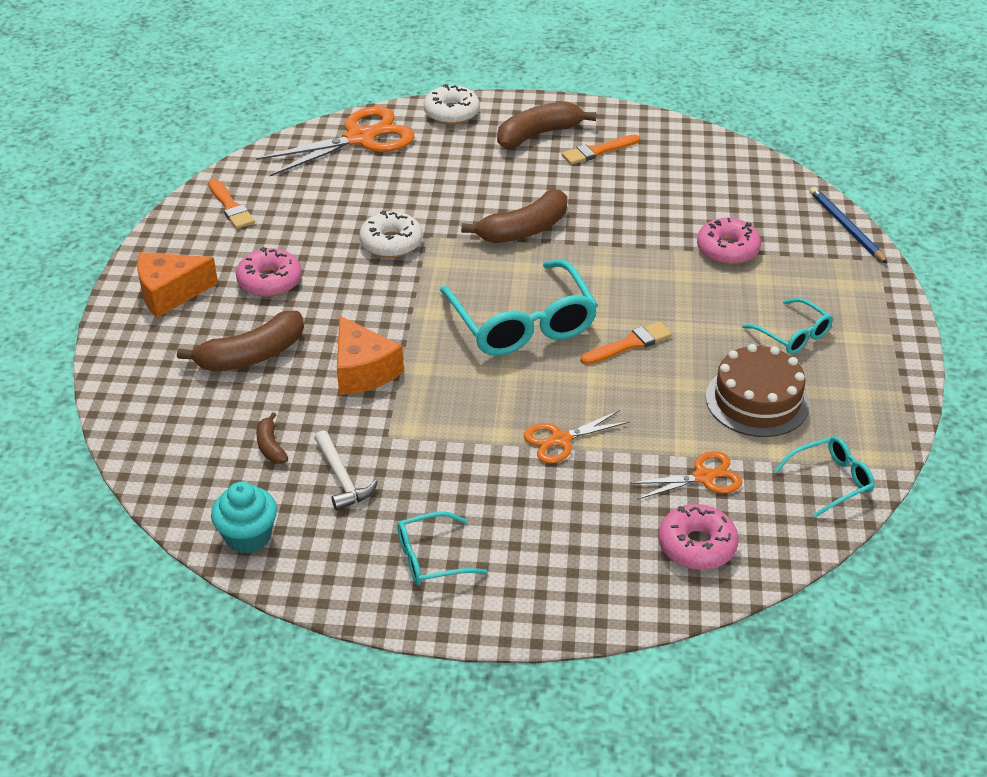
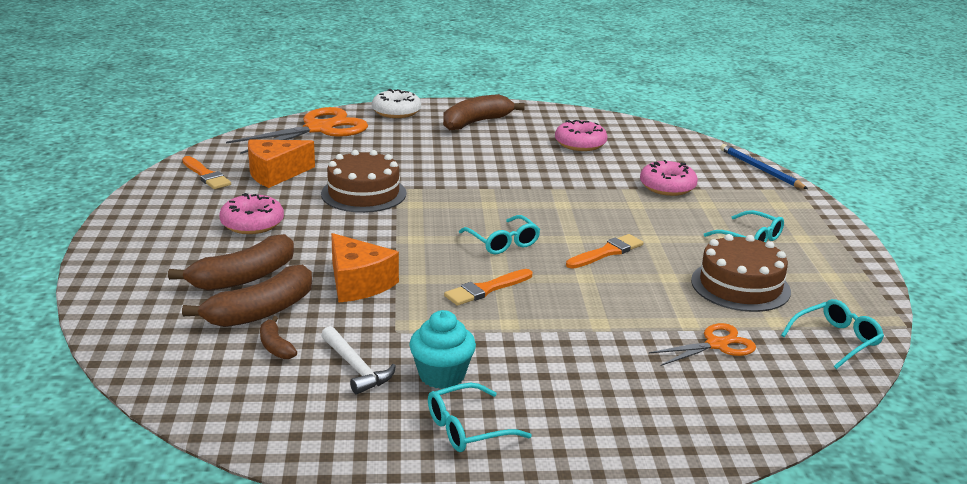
camera: 10 degrees left, 15 degrees down
orange cheese [137,252,218,318] -> orange cheese moved to [248,140,315,188]
turquoise cupcake [211,482,277,554] -> turquoise cupcake moved to [409,310,476,389]
white donut [359,210,423,258] -> brown cake [321,150,406,213]
turquoise glasses [440,260,598,356] -> turquoise glasses [459,215,540,254], size x0.52
brown banana [461,190,567,243] -> brown banana moved to [182,264,312,327]
orange scissors [524,410,630,463] -> none
orange brush [562,134,640,165] -> orange brush moved to [444,269,532,306]
pink donut [658,504,739,570] -> pink donut moved to [555,120,608,151]

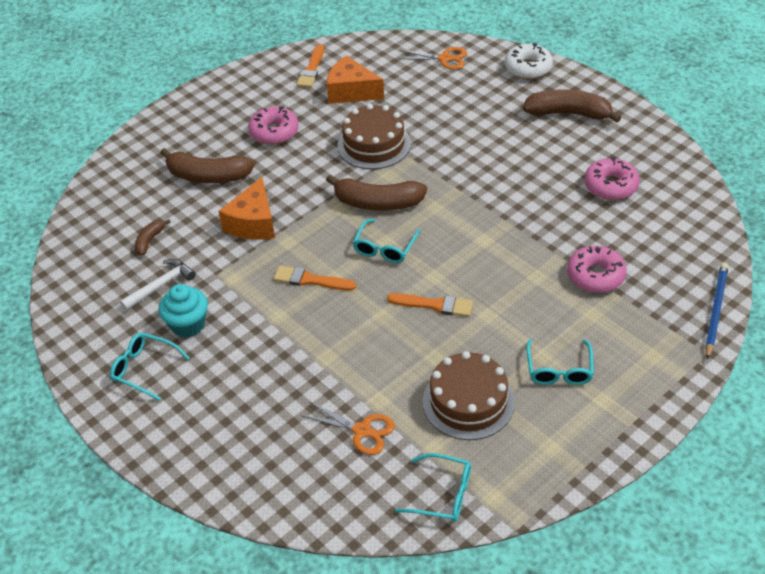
camera: 55 degrees right, 20 degrees up
brown banana [182,264,312,327] -> brown banana moved to [326,175,427,210]
orange scissors [226,107,368,154] -> orange scissors [397,47,467,70], size x0.54
white hammer [321,326,396,394] -> white hammer turned 150 degrees counterclockwise [120,259,196,310]

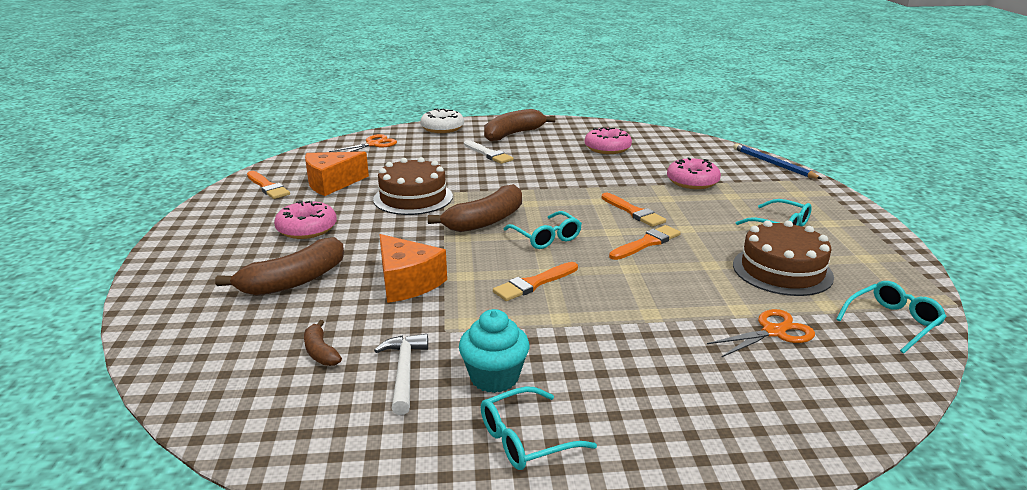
camera: 55 degrees left, 20 degrees down
none -> white brush [464,140,513,164]
none -> orange brush [602,193,666,227]

